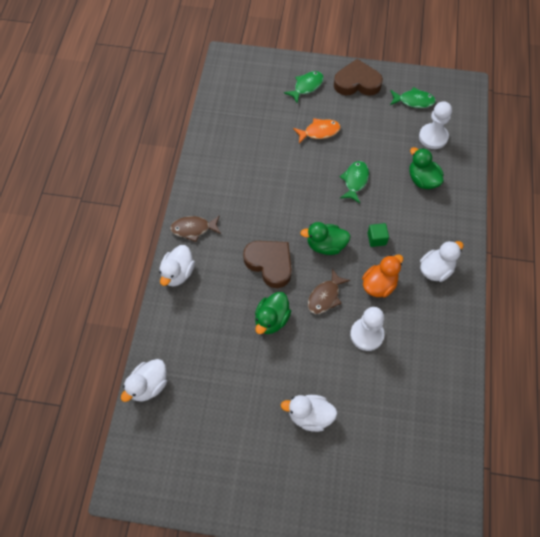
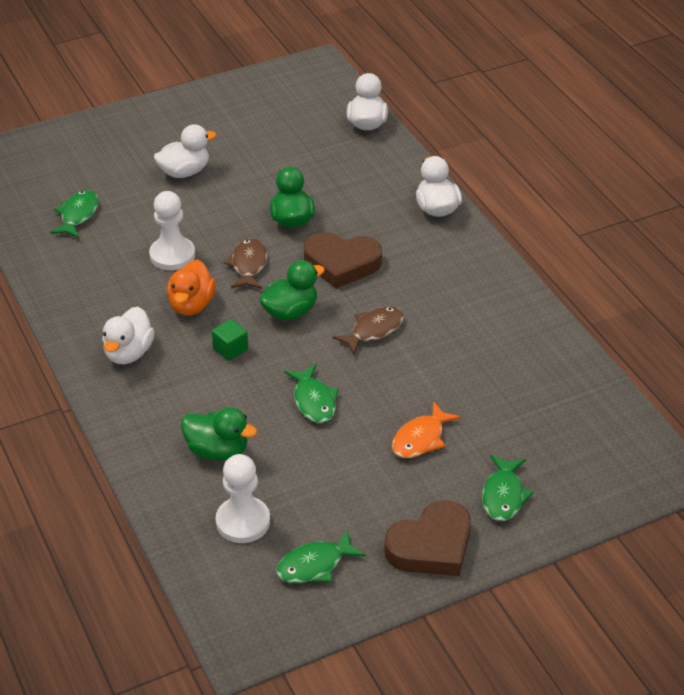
camera: 145 degrees right, 20 degrees down
brown fish [170,215,221,242] -> brown fish moved to [332,307,404,355]
none -> green fish [50,190,99,238]

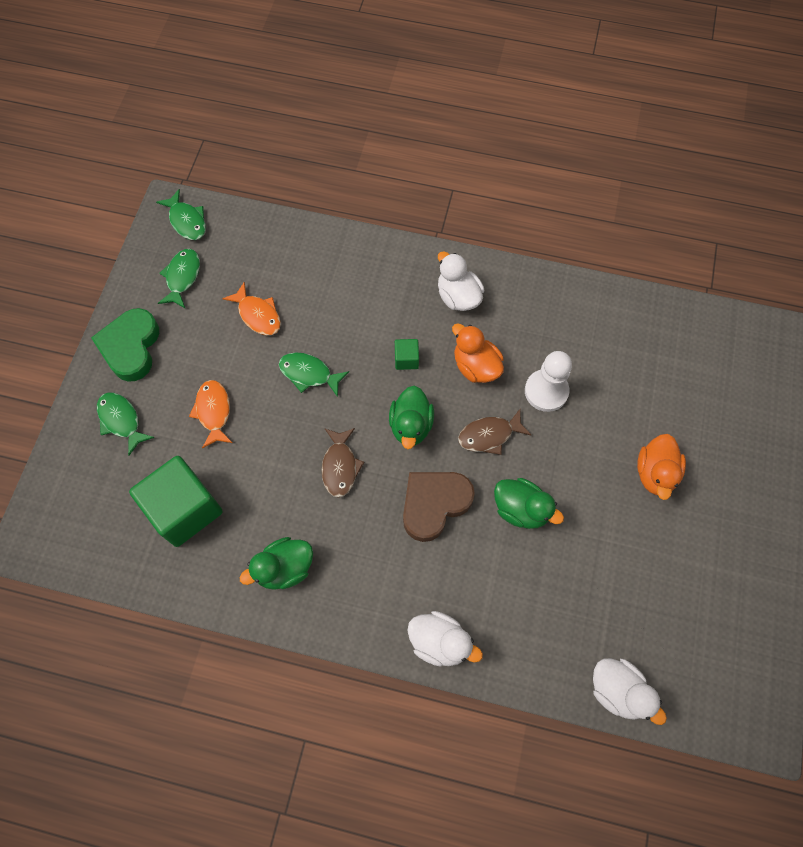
camera: 130 degrees right, 25 degrees up
green fish [50,190,99,238] -> green fish moved to [156,189,206,240]
white duck [154,124,217,178] -> orange duck [637,434,686,500]
green duck [181,407,257,461] -> green duck moved to [240,537,313,590]
white pawn [216,454,270,543] -> none
brown fish [224,238,267,289] -> brown fish turned 120 degrees clockwise [458,409,531,455]
brown heart [384,500,471,576] -> green heart [91,308,159,382]
none -> green cube [129,456,223,547]
none -> orange fish [222,282,281,335]

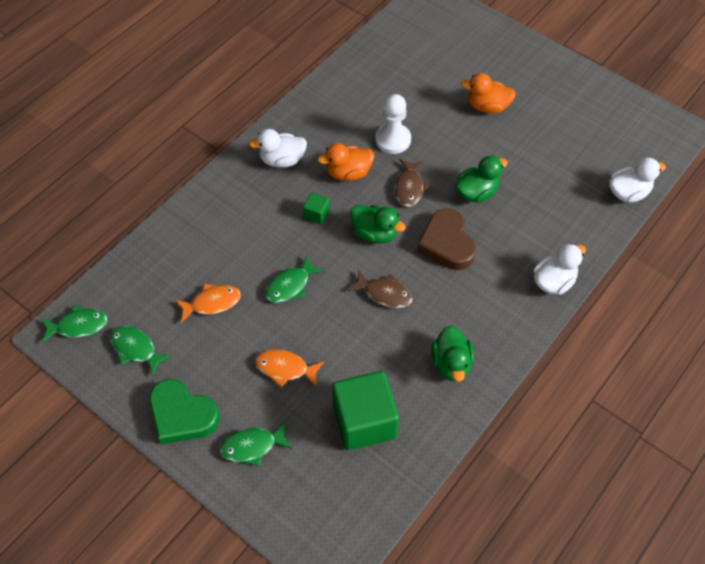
camera: 65 degrees left, 10 degrees down
orange duck [637,434,686,500] -> orange duck turned 150 degrees clockwise [461,73,516,114]

